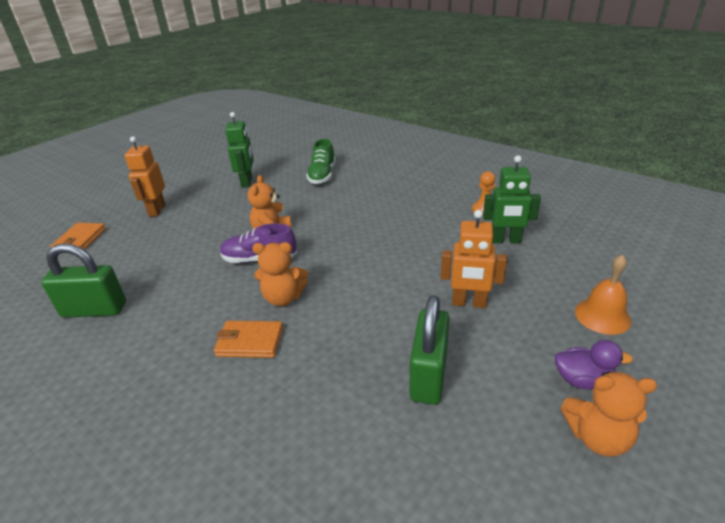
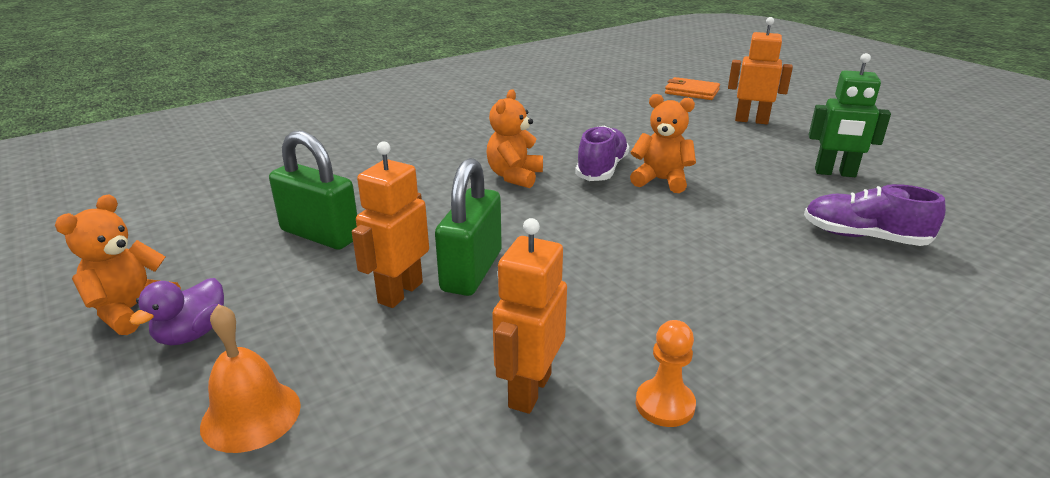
camera: 105 degrees right, 5 degrees down
green padlock [41,243,126,318] -> green padlock moved to [435,158,502,296]
orange wallet [214,321,283,358] -> none
green shoe [306,139,335,184] -> purple shoe [804,184,946,246]
green robot [483,155,541,243] -> orange robot [492,218,567,414]

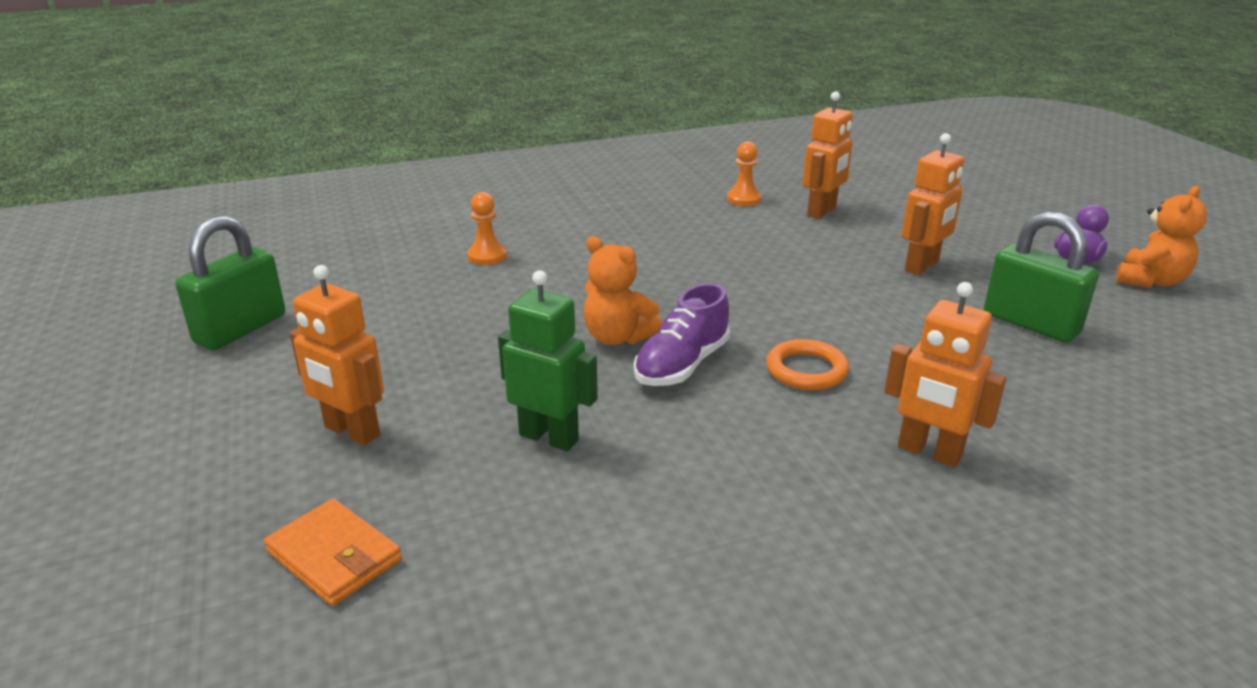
camera: 165 degrees left, 0 degrees up
orange bell [200,304,301,453] -> none
green padlock [435,158,502,296] -> green padlock moved to [175,215,285,350]
orange teddy bear [486,89,543,188] -> orange ring [766,339,849,390]
purple shoe [804,184,946,246] -> orange pawn [467,192,507,265]
green robot [809,53,891,177] -> green robot moved to [498,270,598,451]
none -> orange robot [884,282,1007,467]

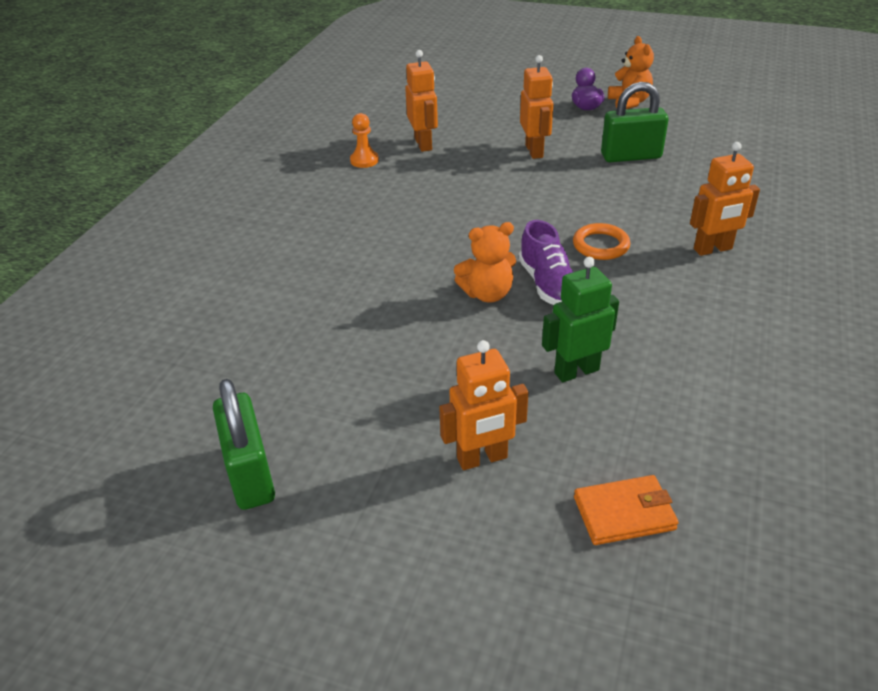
camera: 50 degrees left, 10 degrees up
orange pawn [467,192,507,265] -> none

